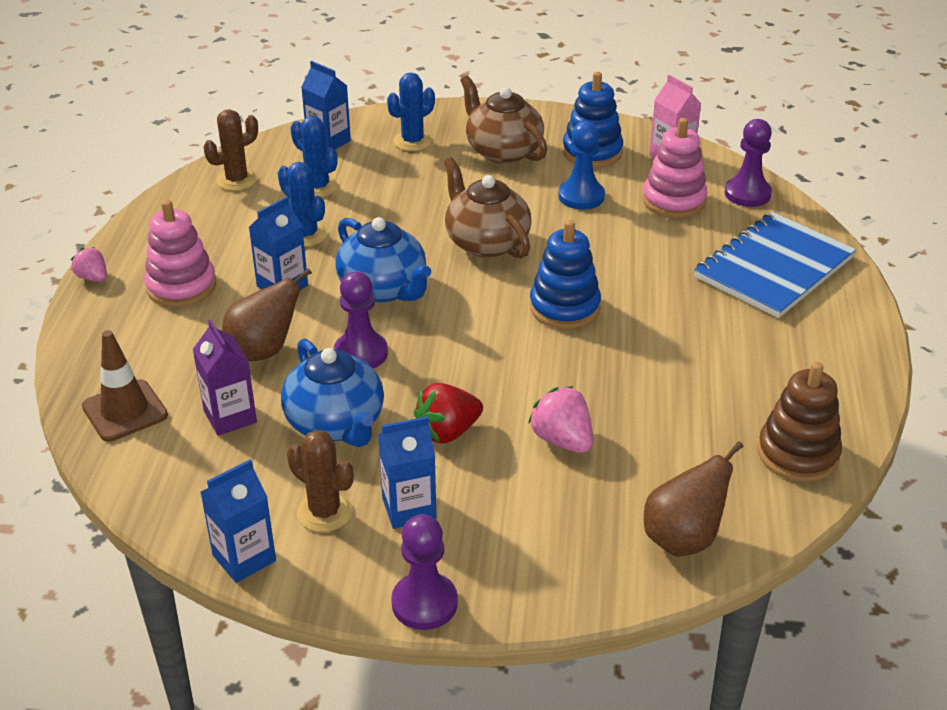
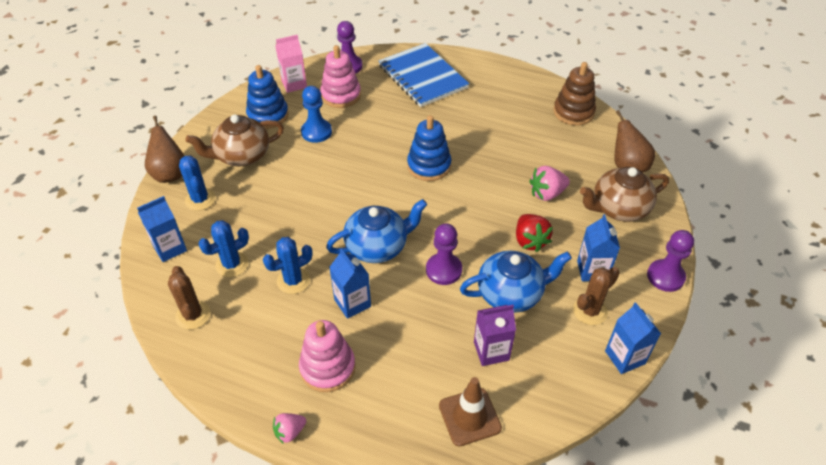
camera: 75 degrees left, 10 degrees up
brown pear [222,268,312,361] -> brown pear moved to [145,116,184,183]
brown teapot [444,157,532,258] -> brown teapot moved to [580,167,669,222]

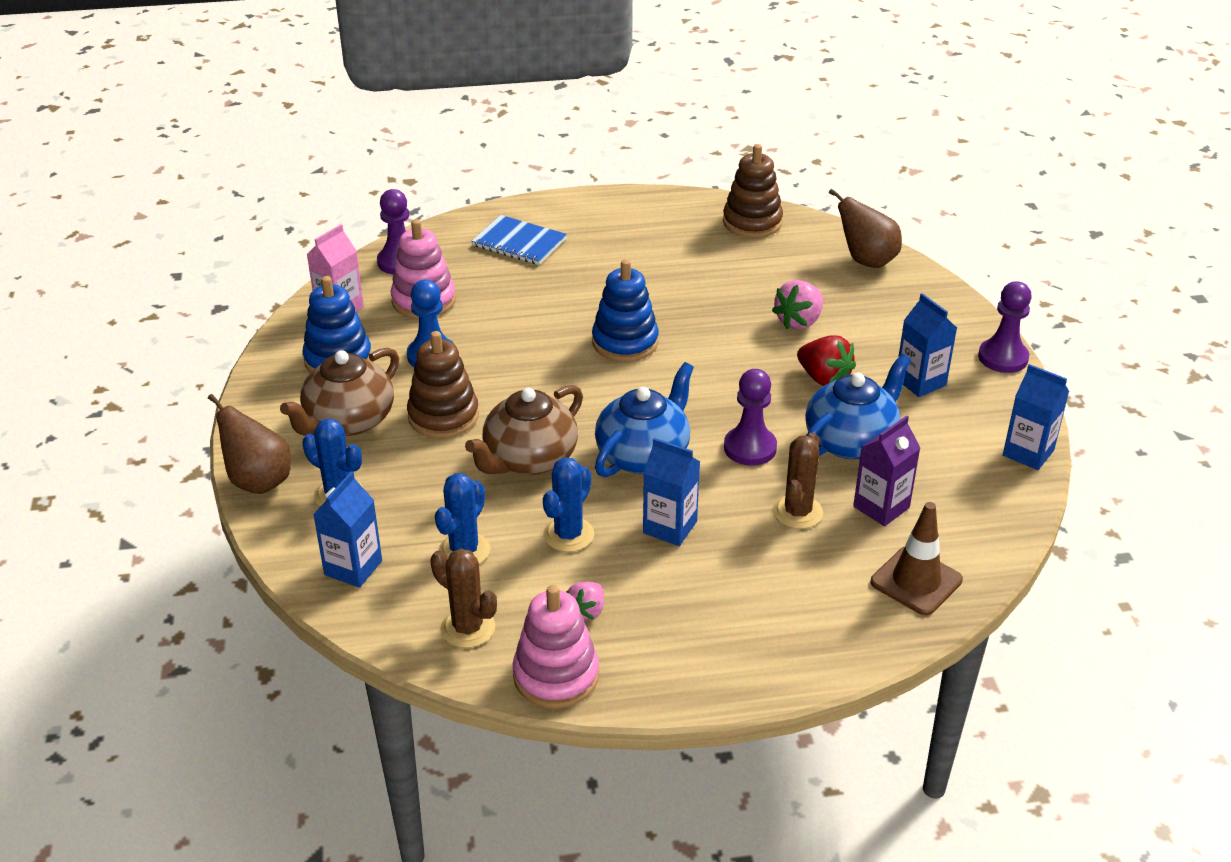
camera: 30 degrees left, 10 degrees down
pink strawberry [273,413,306,444] -> pink strawberry moved to [566,582,604,621]
pink stacking toy [299,320,356,392] -> pink stacking toy moved to [513,585,599,708]
blue notebook [379,43,469,107] -> blue notebook [472,215,567,265], size x0.63
brown cactus [573,267,620,325] -> brown cactus moved to [773,432,823,529]
brown teapot [580,167,669,222] -> brown teapot moved to [465,385,583,475]
none -> brown stacking toy [407,331,479,438]

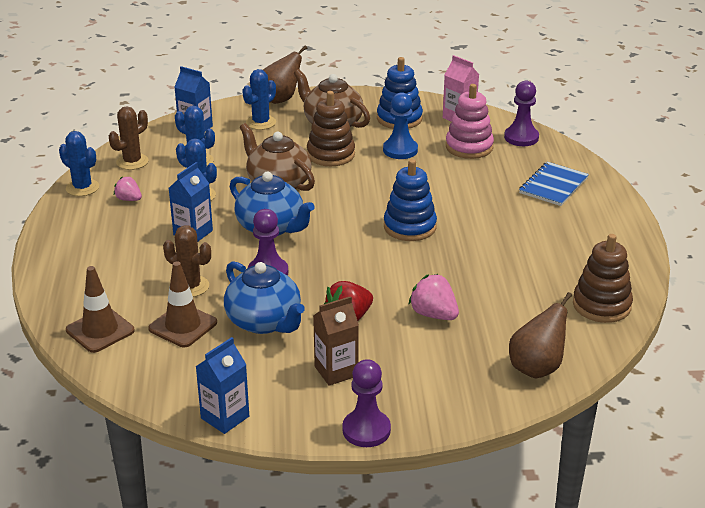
camera: 95 degrees right, 5 degrees down
pink stacking toy [513,585,599,708] -> blue cactus [59,131,99,196]
purple carton [853,415,920,526] -> brown traffic cone [148,261,217,347]
blue carton [898,293,957,397] -> brown carton [313,296,359,386]

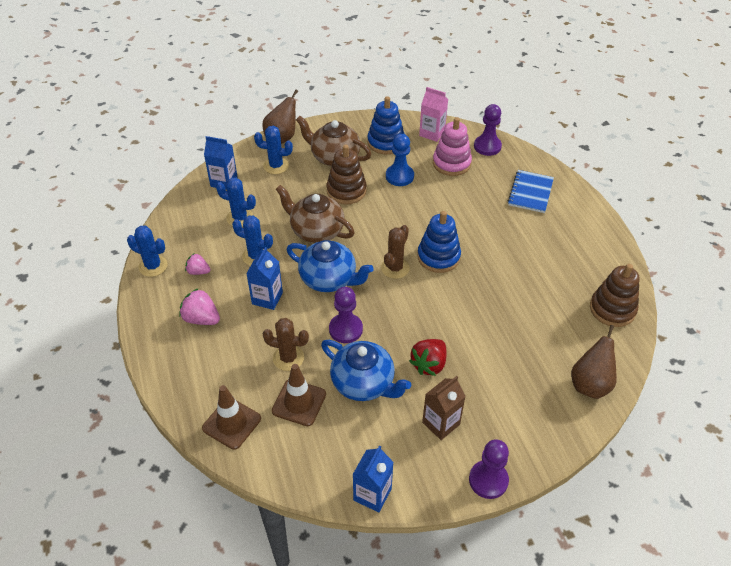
camera: 15 degrees left, 15 degrees up
brown cactus [109,106,148,170] -> brown cactus moved to [381,225,410,279]
blue cactus [242,69,276,130] -> blue cactus turned 75 degrees clockwise [254,126,293,174]
pink strawberry [409,274,459,320] -> pink strawberry moved to [179,288,220,325]

